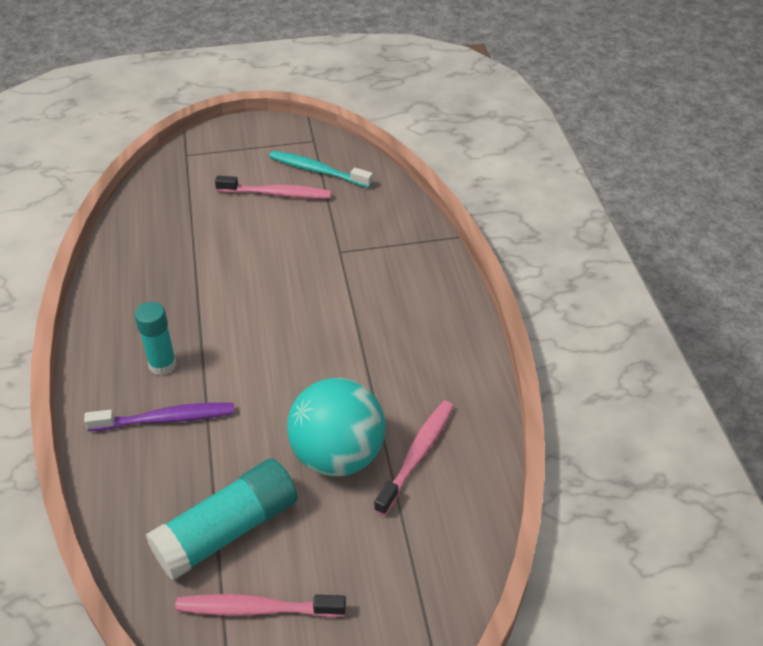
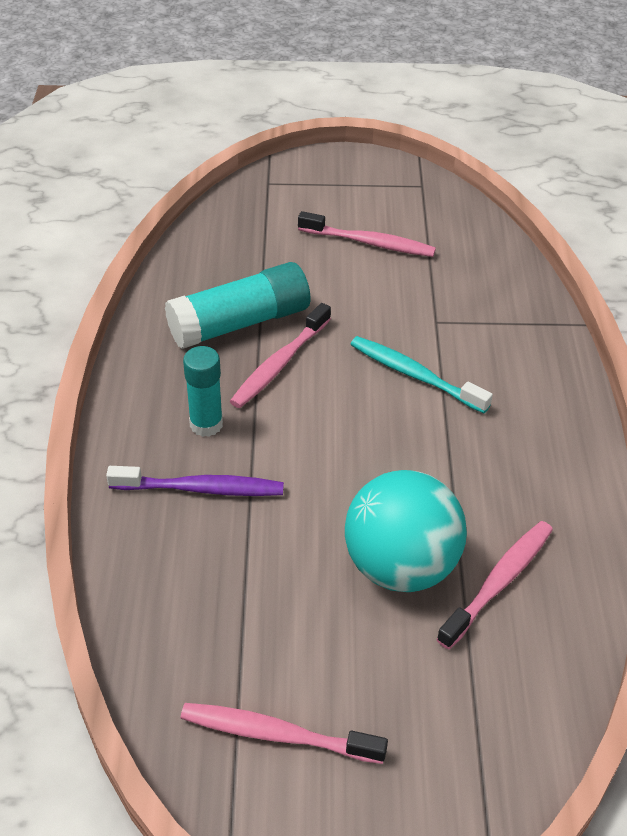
camera: 10 degrees right, 0 degrees up
turquoise glue stick [146,459,298,581] -> turquoise glue stick moved to [165,262,310,349]
turquoise toothbrush [269,151,373,188] -> turquoise toothbrush moved to [350,336,493,413]
none -> pink toothbrush [230,303,331,408]

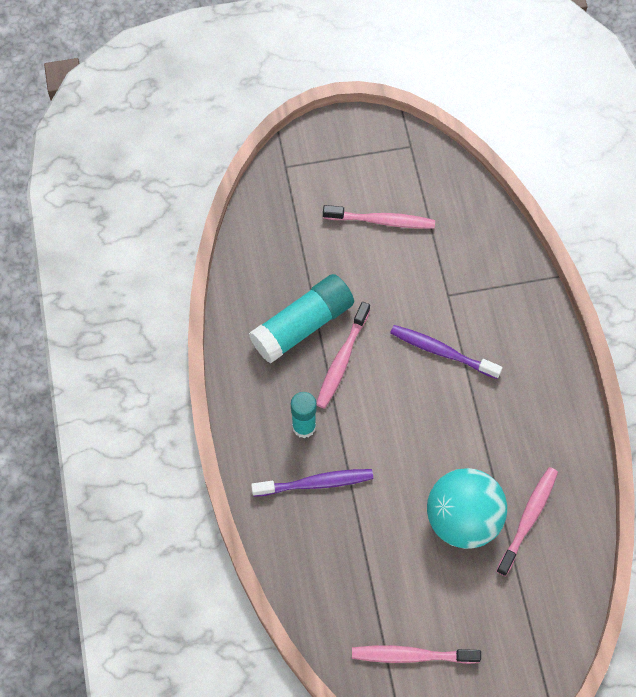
camera: 10 degrees left, 20 degrees up
turquoise toothbrush [350,336,493,413] -> purple toothbrush [390,325,503,379]

